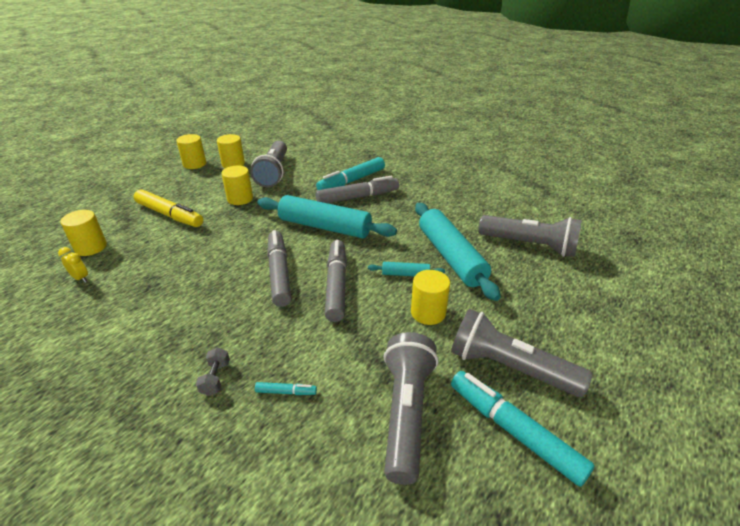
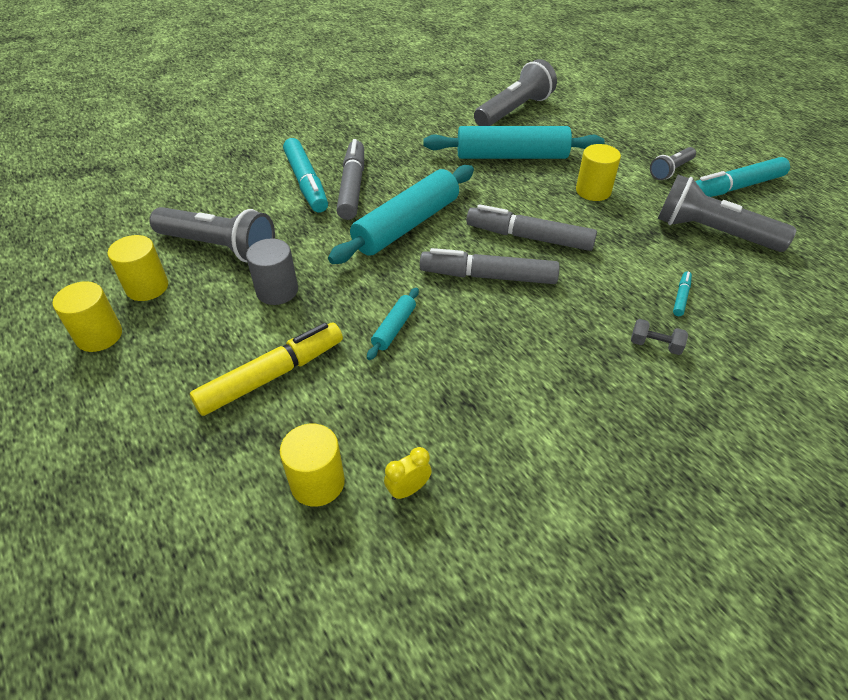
camera: 70 degrees left, 10 degrees up
yellow cylinder [222,165,253,205] -> grey cylinder [246,239,298,305]
turquoise rolling pin [368,262,445,276] -> turquoise rolling pin moved to [367,288,419,360]
grey flashlight [451,309,592,397] -> grey flashlight [650,147,696,180], size x0.54

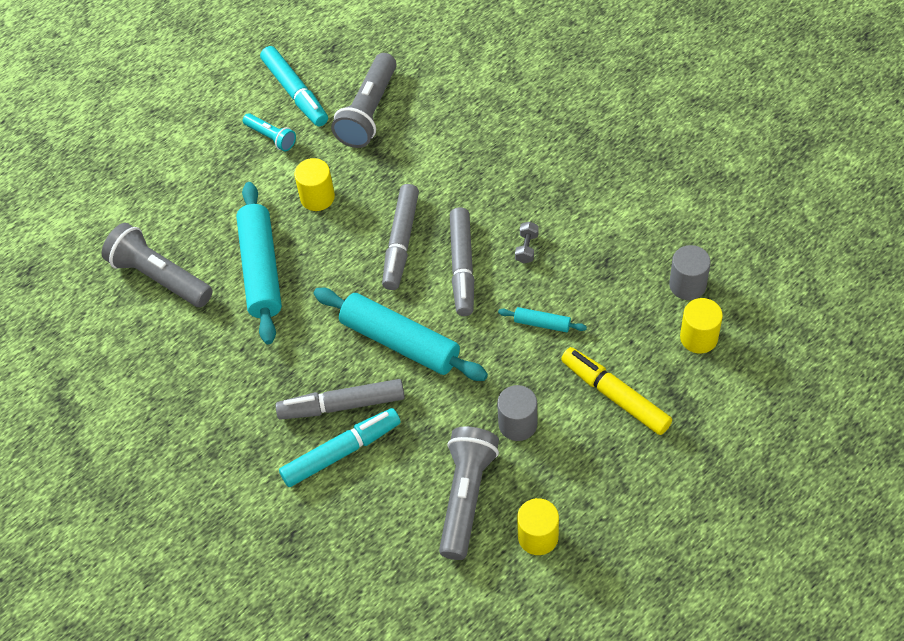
camera: 95 degrees left, 10 degrees up
yellow cylinder [53,281,122,352] -> none
yellow clock [384,447,432,500] -> grey cylinder [669,245,711,300]
grey dumbbell [631,319,688,355] -> grey dumbbell moved to [515,222,539,263]
grey flashlight [650,147,696,180] -> turquoise flashlight [243,113,296,151]
turquoise marker [673,271,692,316] -> none

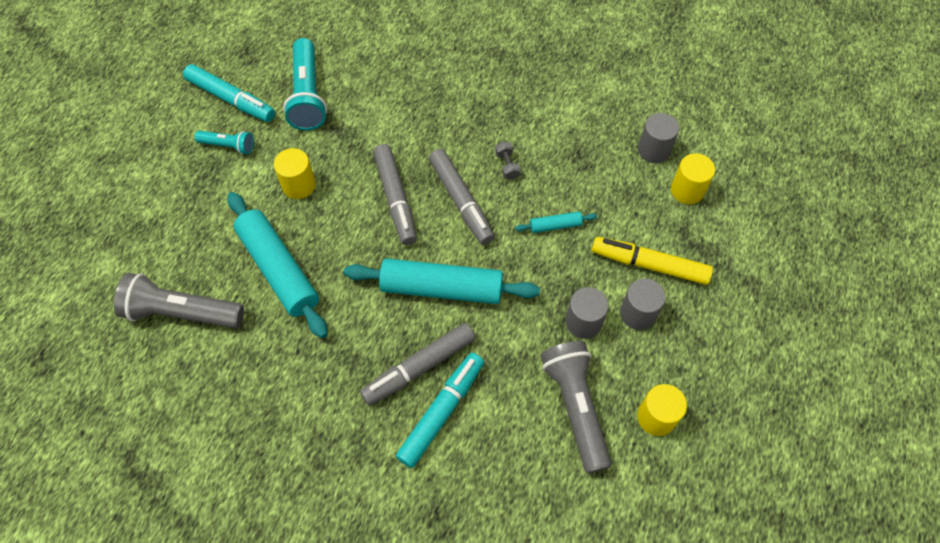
camera: 30 degrees left, 5 degrees up
grey flashlight [331,53,397,148] -> turquoise flashlight [283,38,327,130]
none -> grey cylinder [620,279,666,330]

